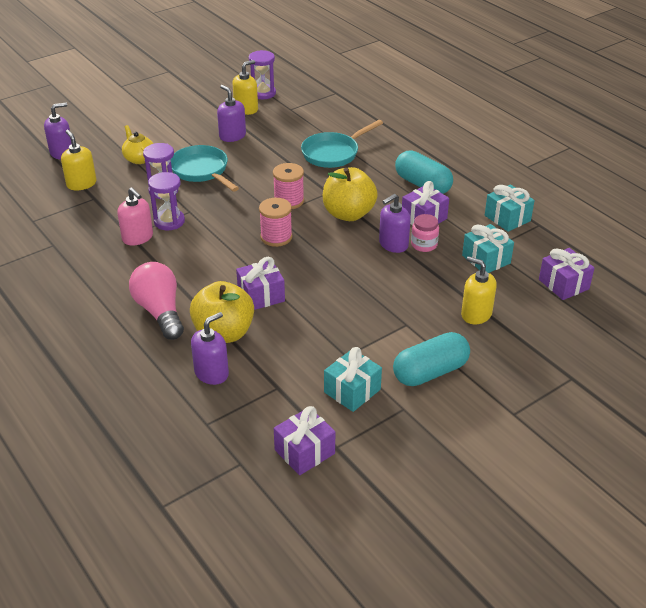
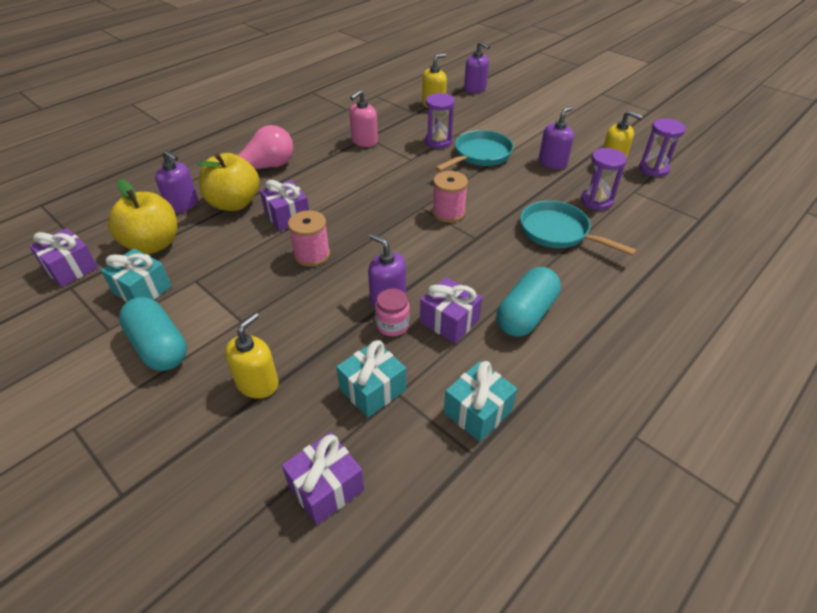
camera: 80 degrees right, 5 degrees up
yellow teapot [122,125,153,164] -> none
purple hourglass [148,172,185,230] -> purple hourglass moved to [581,148,627,210]
pink spool [259,198,292,247] -> pink spool moved to [288,210,330,267]
yellow apple [323,167,378,221] -> yellow apple moved to [108,179,177,254]

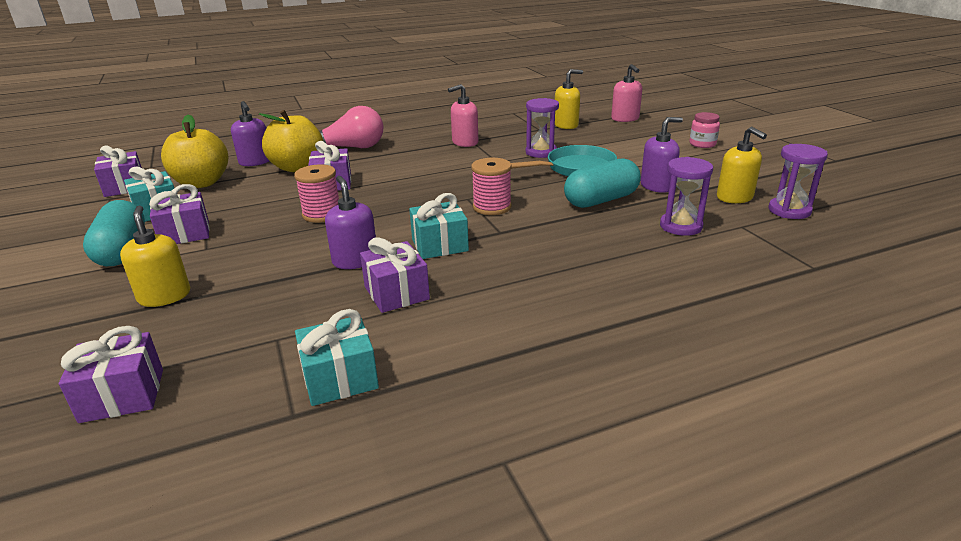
camera: 25 degrees right, 15 degrees down
yellow soap dispenser [225,313,279,398] -> yellow soap dispenser turned 75 degrees counterclockwise [120,206,190,307]
turquoise gift [336,340,406,418] -> turquoise gift moved to [409,193,469,259]
pink jar [375,288,410,336] -> pink jar moved to [689,112,720,148]
purple soap dispenser [464,41,490,93] -> pink soap dispenser [611,64,642,122]
turquoise capsule [496,267,561,337] -> turquoise capsule moved to [564,158,641,208]
turquoise pan [520,201,637,256] -> none
none -> purple gift [149,184,210,244]

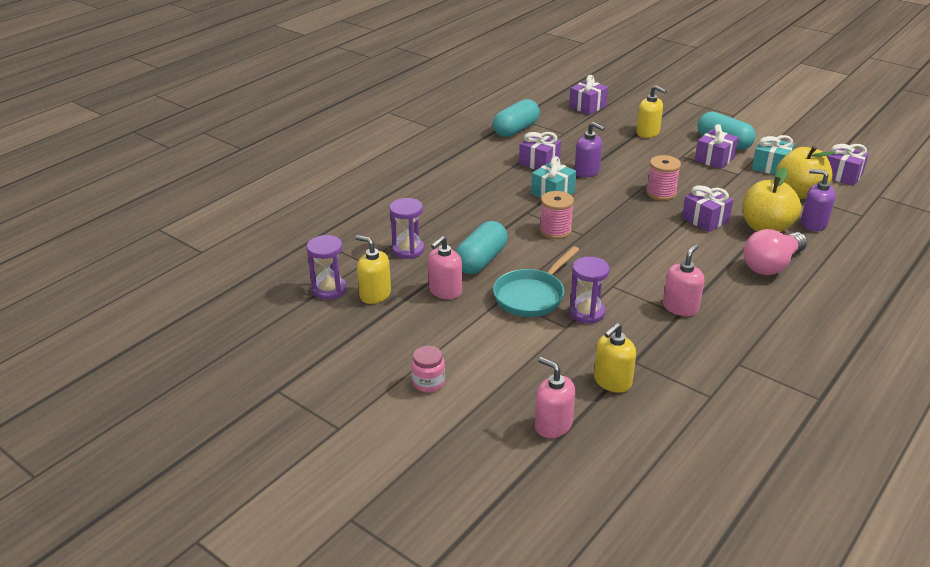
camera: 150 degrees right, 5 degrees up
turquoise gift [295,309,379,406] -> turquoise capsule [493,99,540,137]
purple soap dispenser [641,117,683,193] -> pink soap dispenser [428,236,462,299]

